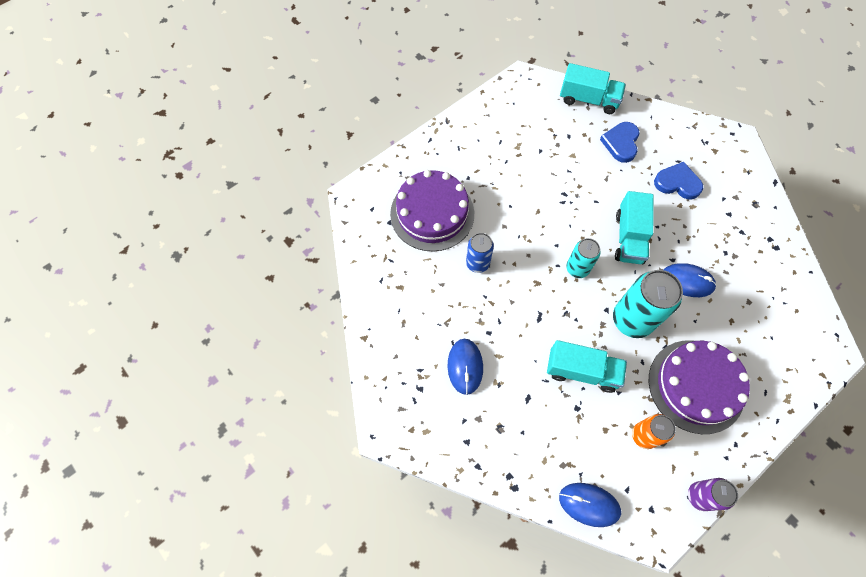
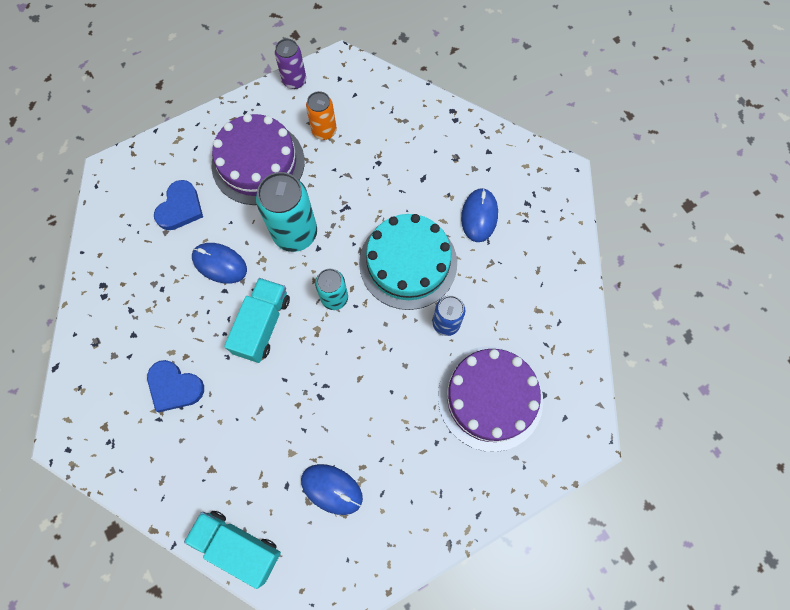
camera: 170 degrees left, 5 degrees up
turquoise truck [547,340,627,393] -> none
blue mouse [559,483,621,527] -> blue mouse moved to [301,464,363,515]
blue heart [600,122,640,163] -> blue heart moved to [154,180,203,230]
none -> turquoise cake [359,214,457,310]

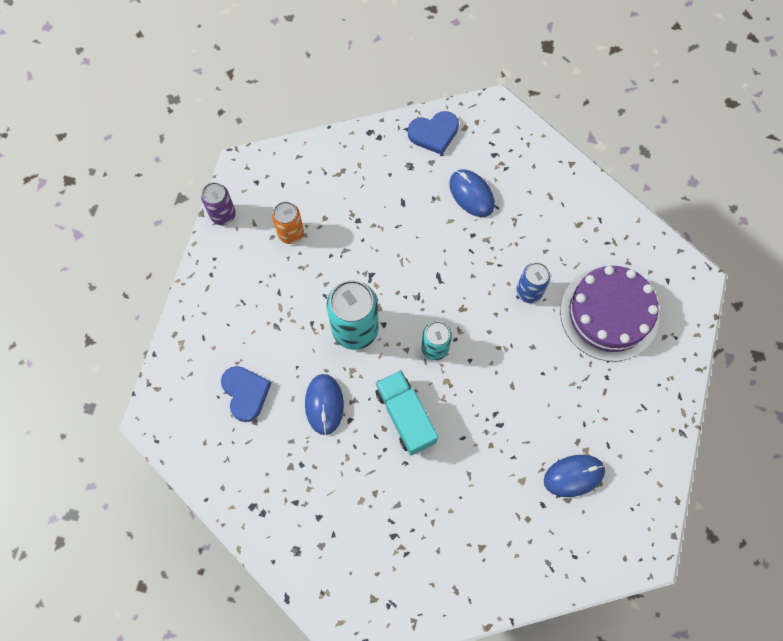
camera: 45 degrees left, 0 degrees up
blue heart [147,360,204,412] -> blue heart moved to [408,111,459,155]
turquoise truck [184,511,281,589] -> none
blue mouse [192,243,247,284] -> blue mouse turned 75 degrees counterclockwise [305,374,344,435]
purple cake [211,114,305,205] -> none
turquoise cake [359,214,457,310] -> none

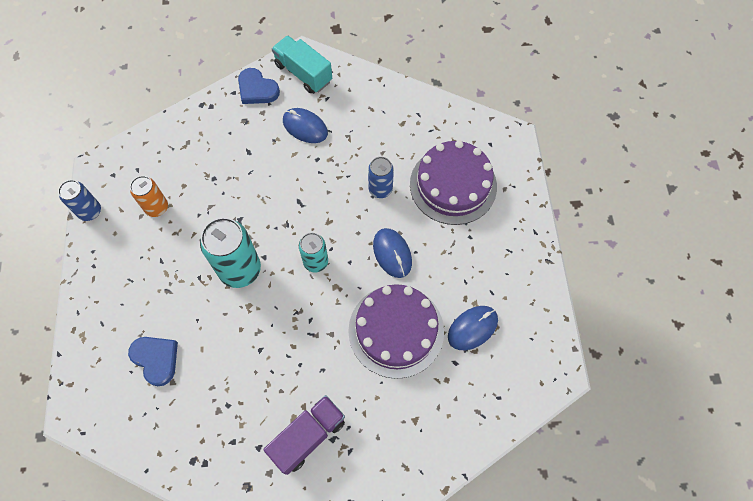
camera: 20 degrees left, 5 degrees down
purple can [201,182,236,225] -> blue can [58,180,101,221]
blue mouse [305,374,344,435] -> blue mouse moved to [373,228,412,278]
turquoise truck [375,370,438,455] -> turquoise truck moved to [272,36,332,93]
blue heart [408,111,459,155] -> blue heart turned 75 degrees clockwise [238,68,280,104]
none -> purple truck [263,395,345,475]
none -> purple cake [348,284,444,379]

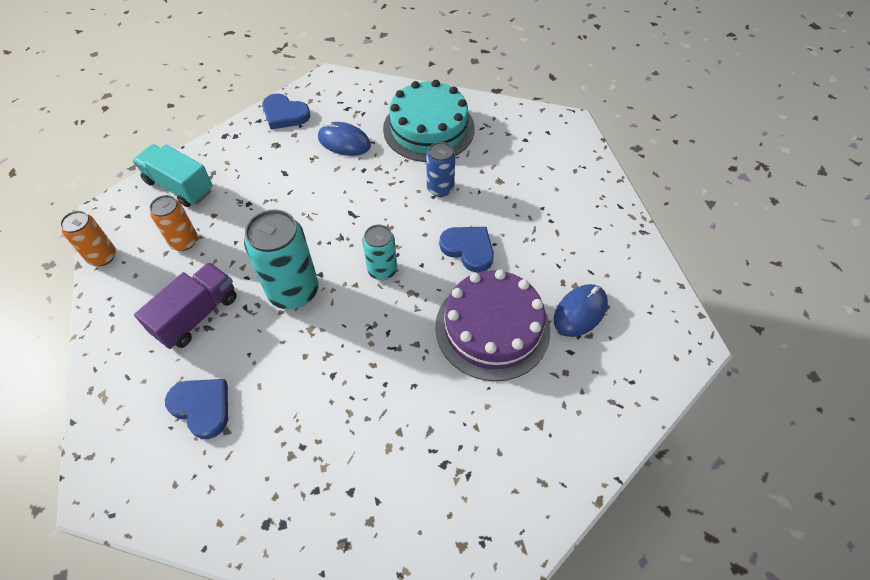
camera: 10 degrees left, 10 degrees down
blue can [58,180,101,221] -> orange can [60,211,116,266]
purple truck [263,395,345,475] -> purple truck moved to [134,262,237,349]
turquoise truck [272,36,332,93] -> turquoise truck moved to [133,144,213,207]
blue mouse [373,228,412,278] -> blue heart [439,227,494,272]
purple cake [410,140,497,225] -> none
none -> turquoise cake [383,80,475,162]

